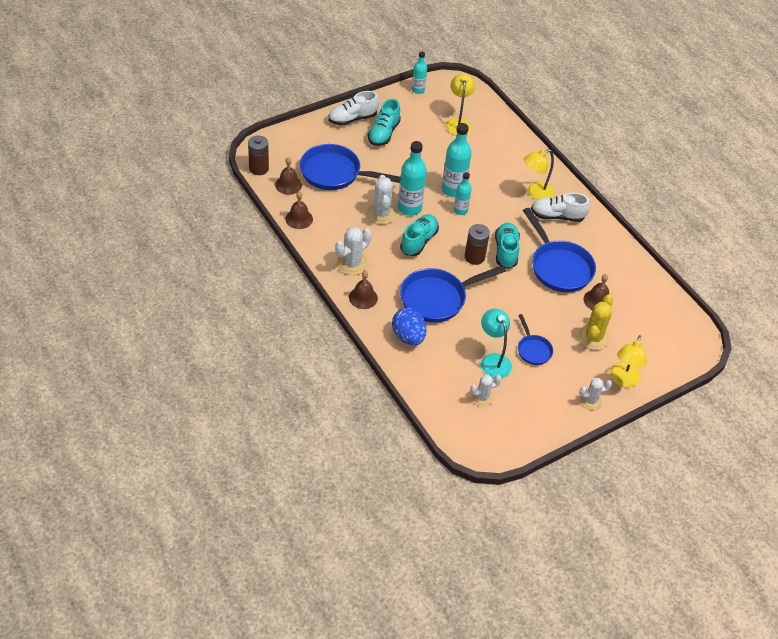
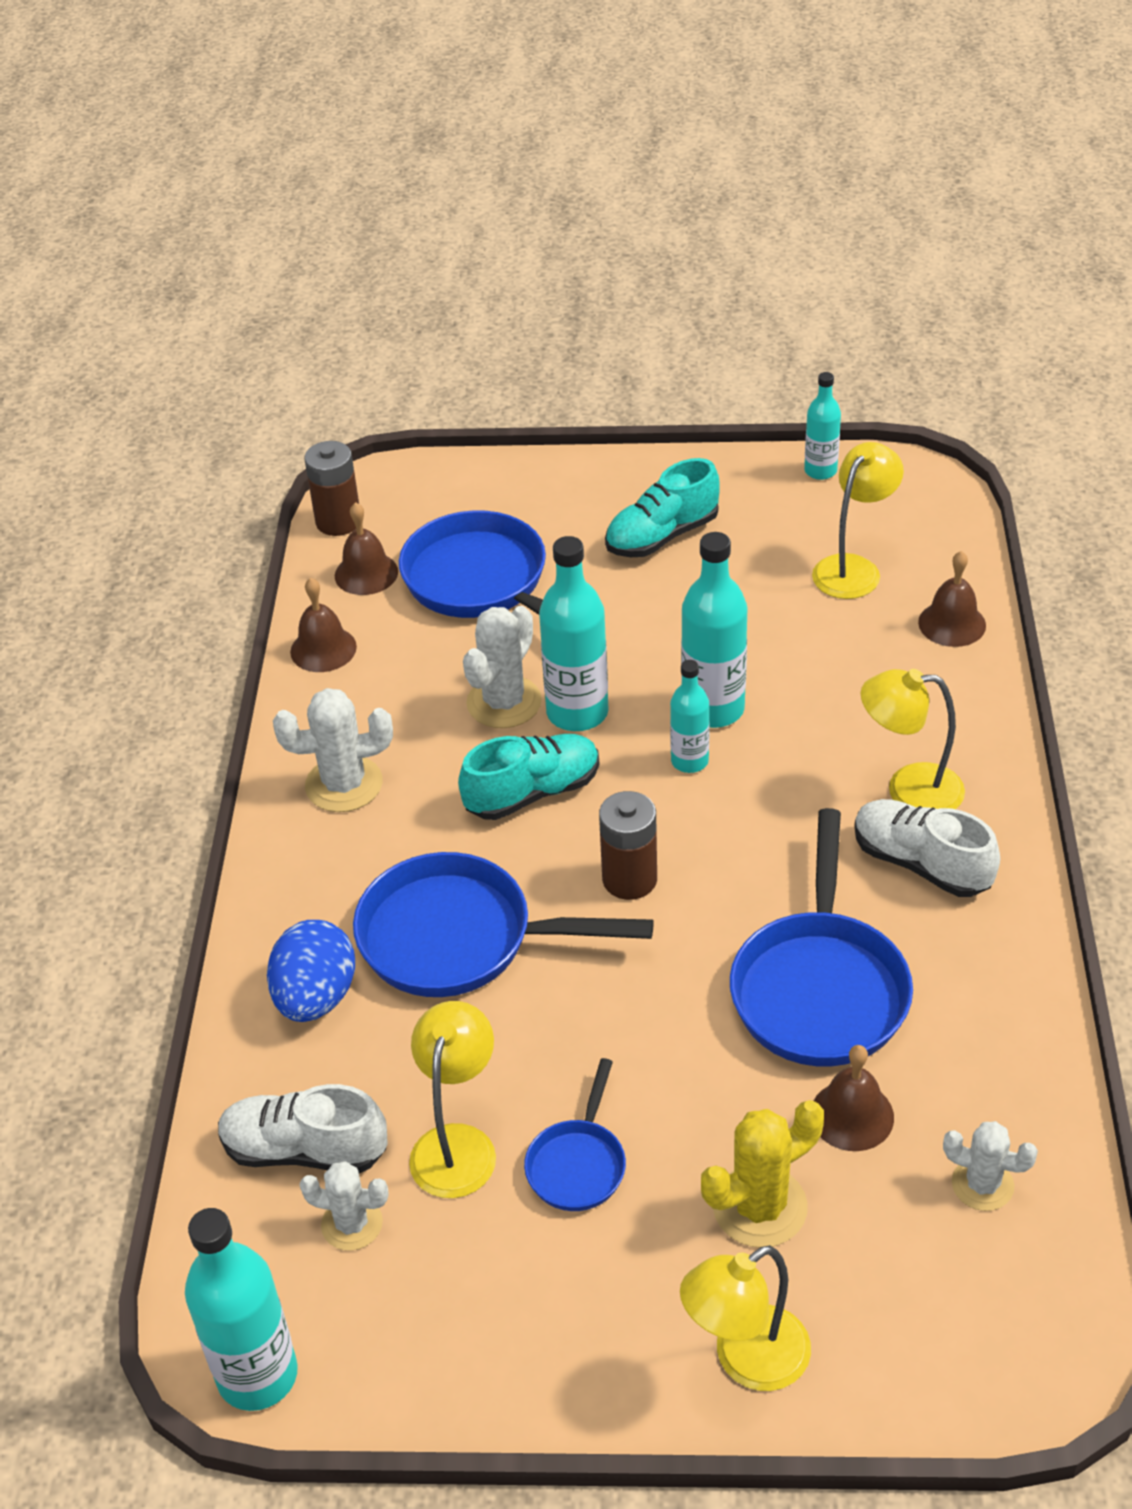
camera: 40 degrees right, 5 degrees down
white shoe [328,91,379,126] -> white shoe moved to [218,1084,388,1173]
brown bell [349,271,378,309] -> brown bell moved to [918,551,986,647]
turquoise lamp [481,309,512,378] -> yellow lamp [409,1001,496,1198]
turquoise shoe [495,222,520,269] -> none
white cactus [579,378,612,410] -> white cactus moved to [943,1121,1038,1211]
none -> turquoise bottle [185,1208,298,1411]

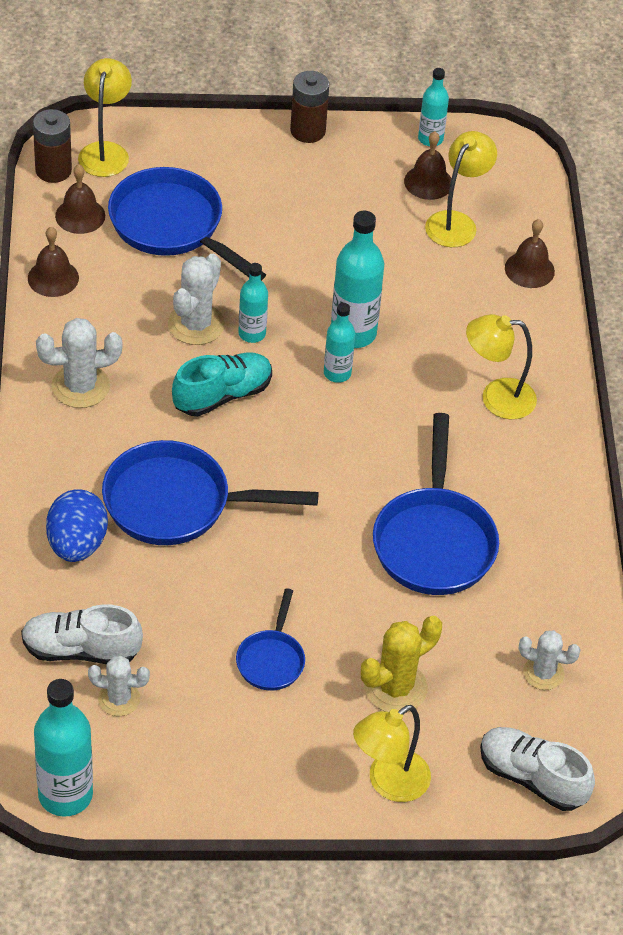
camera: 10 degrees left, 5 degrees up
yellow lamp [409,1001,496,1198] -> yellow lamp moved to [78,58,132,177]
turquoise bottle [539,536,609,731] -> turquoise bottle [238,263,268,343], size x0.59
brown battery [599,791,657,900] -> brown battery moved to [290,71,329,143]
turquoise shoe [605,458,720,557] -> none
brown bell [814,1045,894,1151] -> brown bell moved to [404,131,452,200]
white shoe [854,799,1000,897] -> white shoe moved to [480,727,595,811]

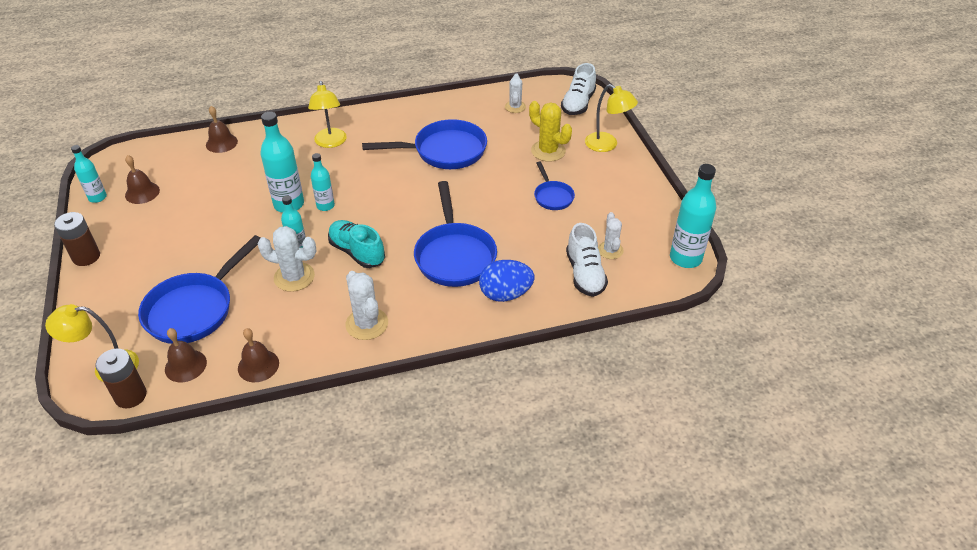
camera: 100 degrees left, 5 degrees down
blue pan [236,588,305,691] -> blue pan turned 75 degrees clockwise [534,161,575,210]
yellow lamp [425,131,497,247] -> none

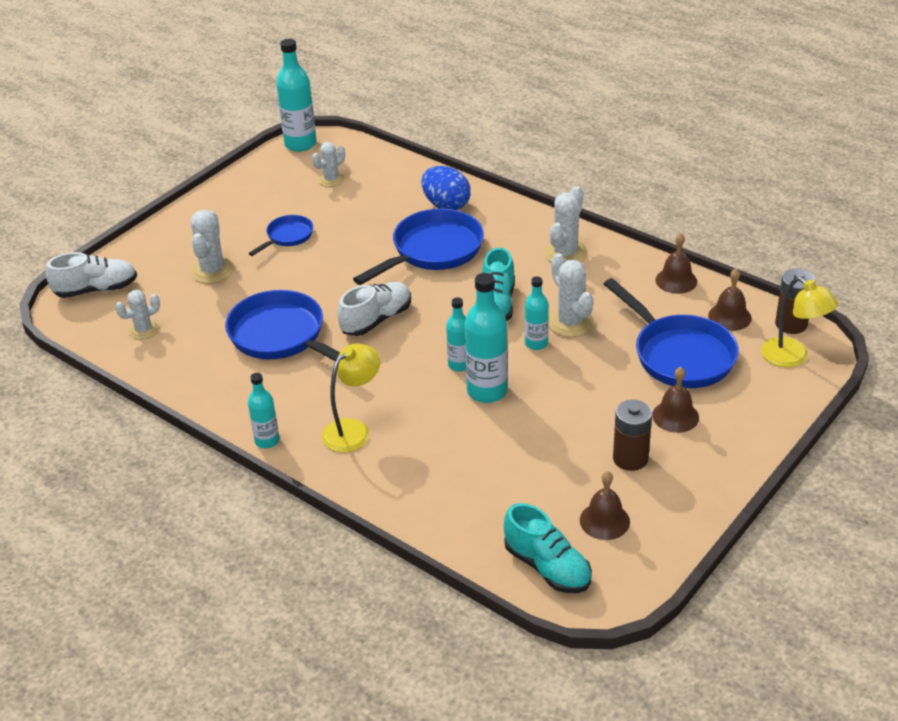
camera: 125 degrees left, 5 degrees down
brown battery [54,212,100,266] -> brown battery moved to [613,400,652,471]
turquoise bottle [71,145,107,203] -> turquoise bottle moved to [248,373,279,448]
blue pan [138,235,260,344] -> blue pan turned 60 degrees clockwise [604,278,739,388]
brown bell [206,106,238,153] -> brown bell moved to [652,367,699,433]
yellow cactus [529,101,572,162] -> white cactus [190,210,235,284]
white shoe [566,223,608,297] -> white shoe moved to [337,282,411,336]
yellow lamp [585,84,638,152] -> none
none -> turquoise shoe [504,503,592,593]

